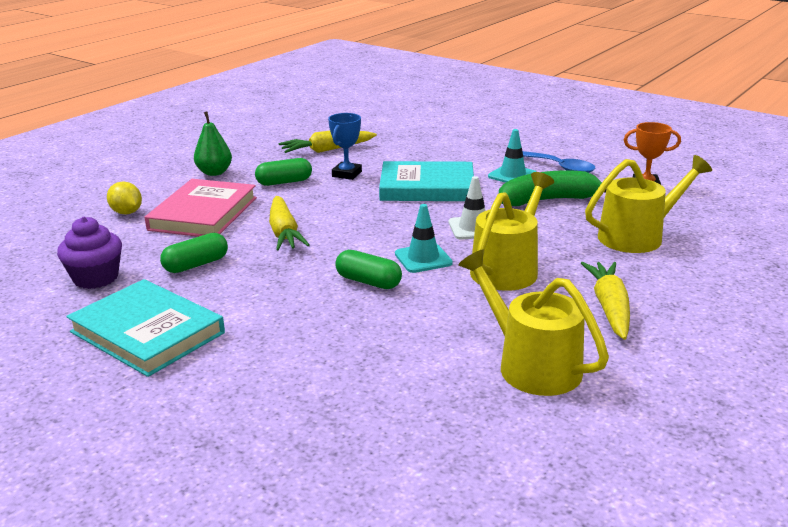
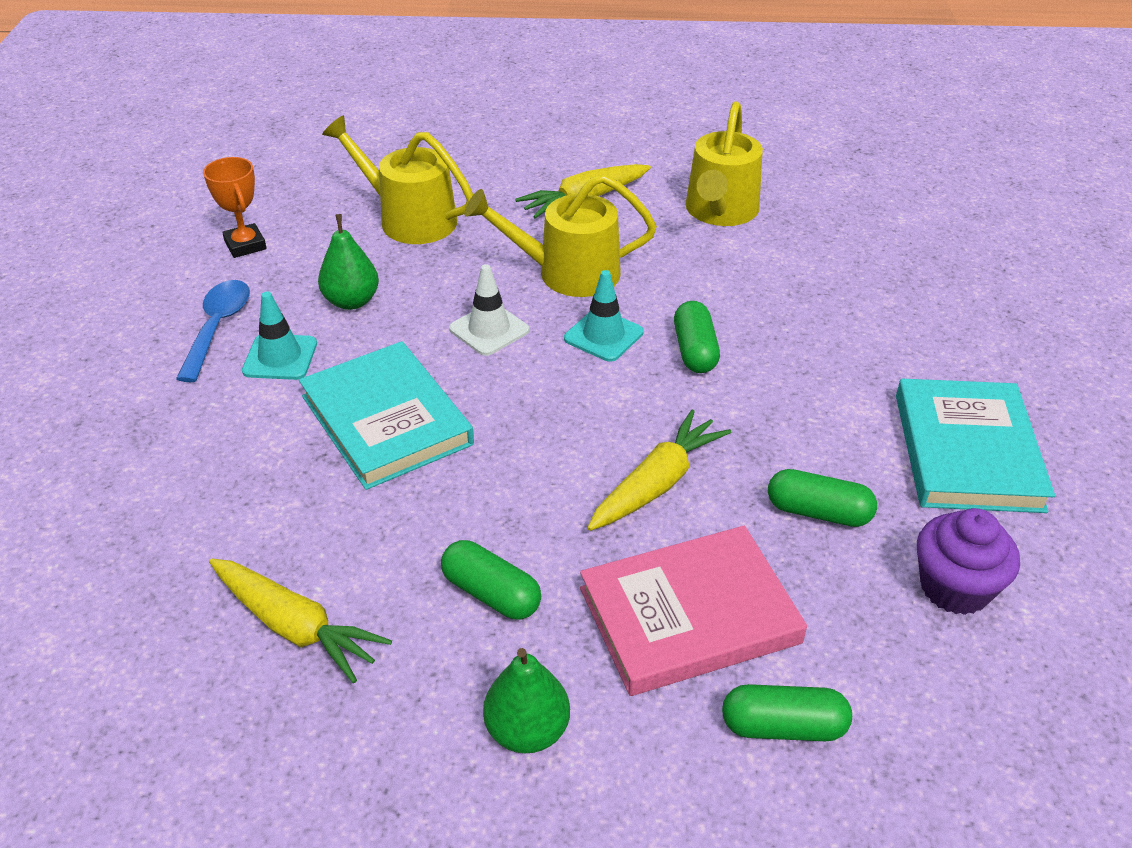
camera: 125 degrees left, 15 degrees up
yellow lemon [107,182,142,215] -> green capsule [722,684,852,741]
blue trophy [328,113,362,180] -> none
green banana [499,170,607,206] -> green pear [318,214,379,310]

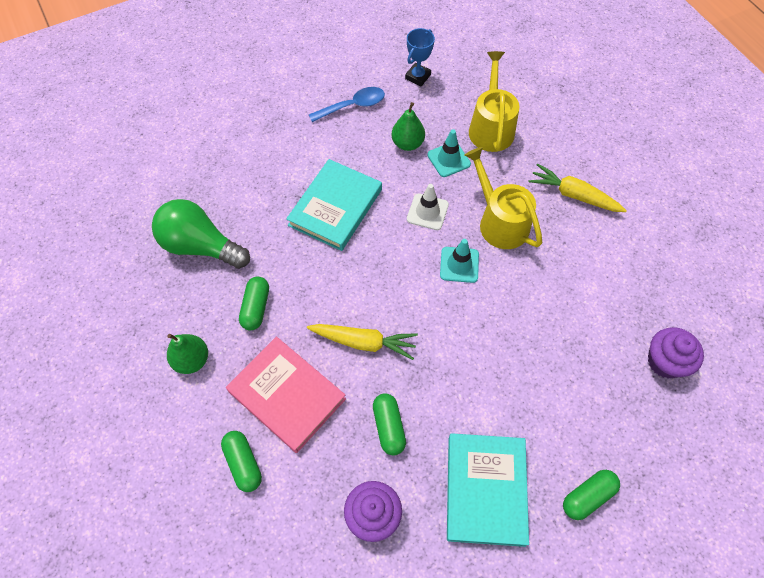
camera: 60 degrees right, 20 degrees up
orange trophy [203,157,267,258] -> blue trophy [405,28,435,86]
yellow carrot [209,559,392,683] -> green light bulb [152,199,250,269]
turquoise traffic cone [242,291,317,380] -> turquoise traffic cone moved to [427,129,471,177]
green capsule [674,301,720,373] -> green capsule moved to [563,470,620,520]
yellow watering can [685,101,763,226] -> none
turquoise book [896,379,1055,513] -> turquoise book turned 60 degrees counterclockwise [447,433,529,547]
none -> purple cupcake [648,327,704,378]

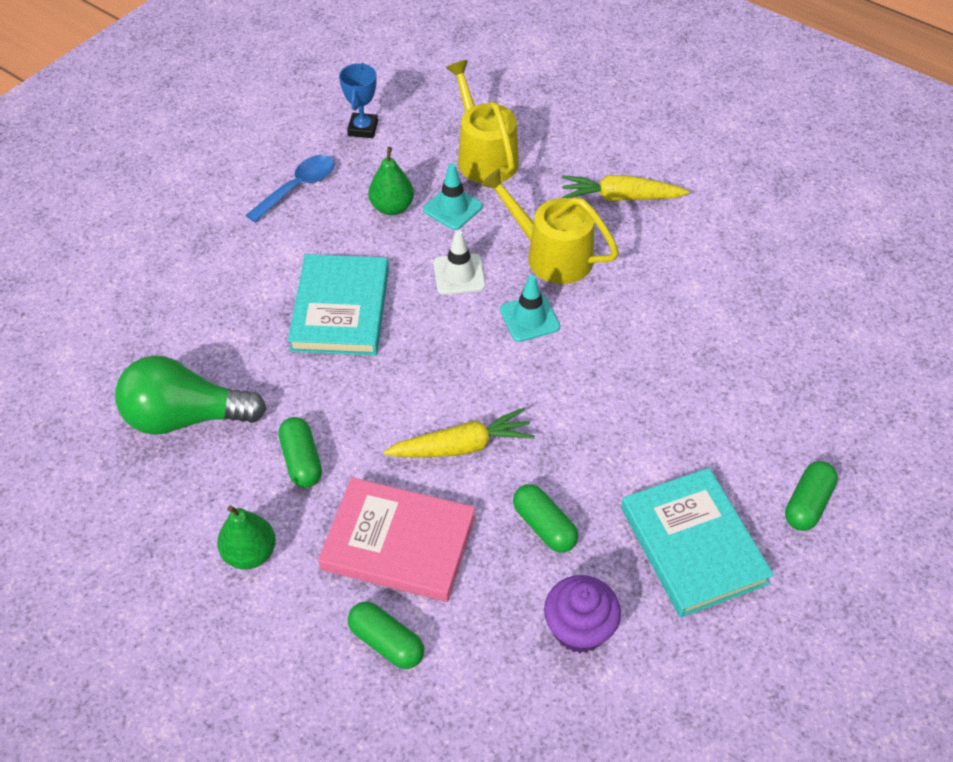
camera: 25 degrees left, 10 degrees down
purple cupcake [648,327,704,378] -> none

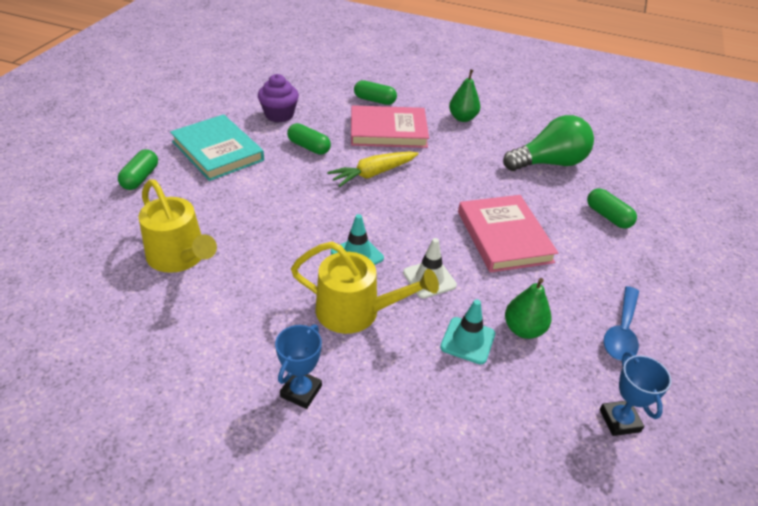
camera: 160 degrees right, 10 degrees down
green capsule [279,417,322,488] -> green capsule moved to [587,188,637,229]
turquoise book [288,254,389,356] -> pink book [458,195,558,273]
yellow watering can [446,60,519,183] -> yellow watering can moved to [138,180,217,273]
yellow carrot [562,175,690,201] -> blue trophy [275,324,322,409]

